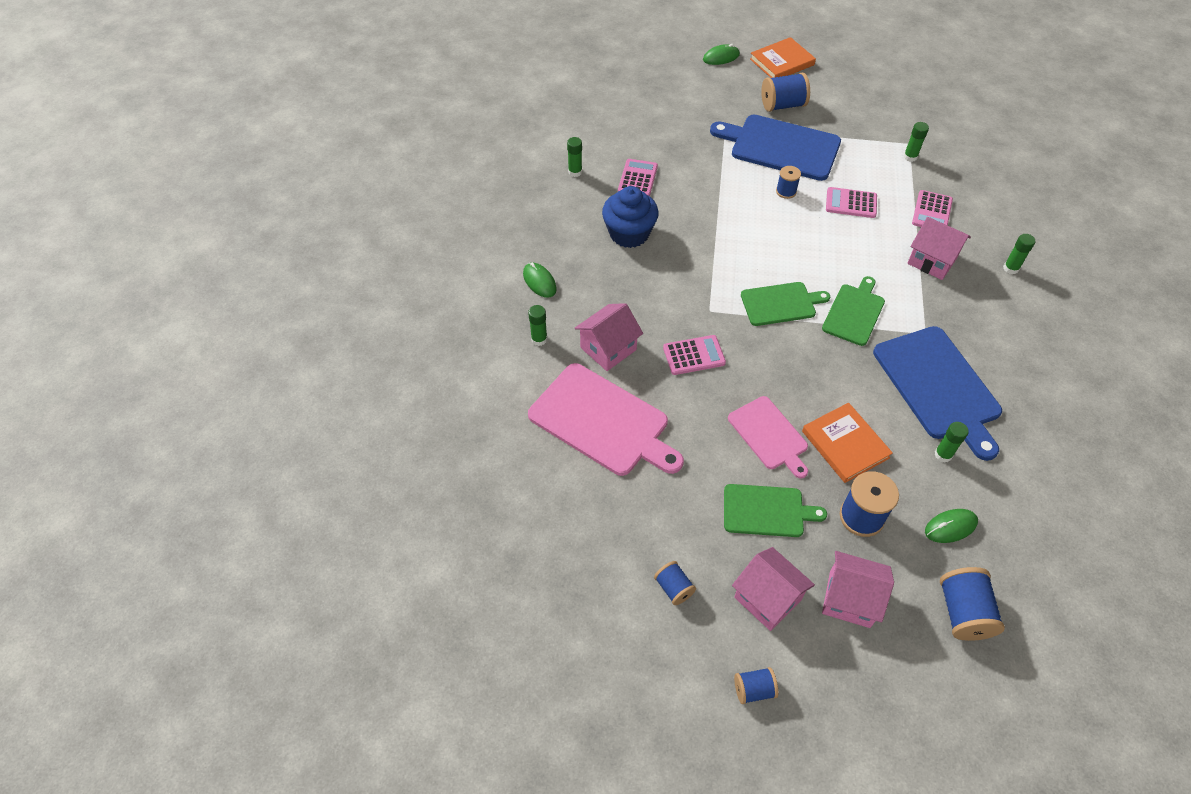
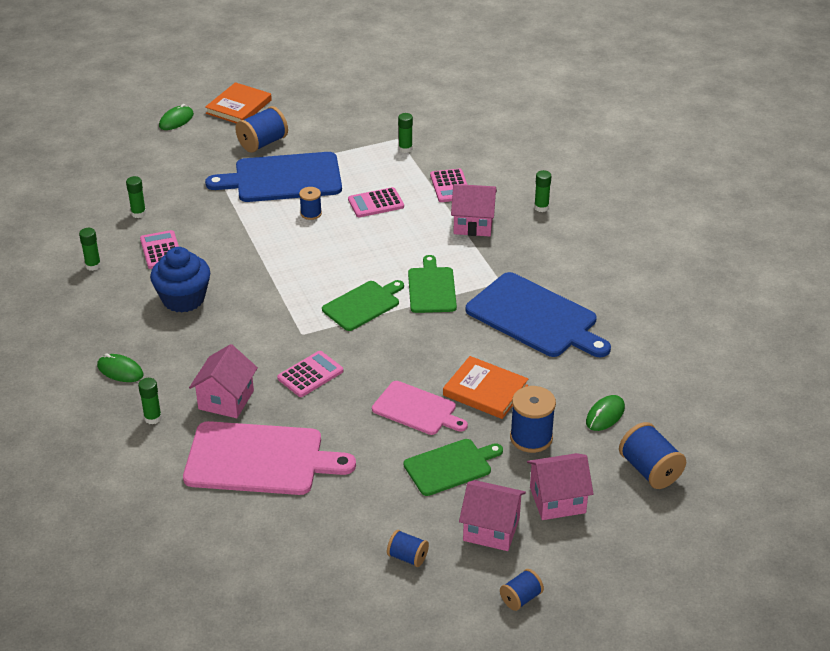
camera: 30 degrees left, 15 degrees down
green glue stick [934,422,969,463] -> green glue stick moved to [126,176,146,218]

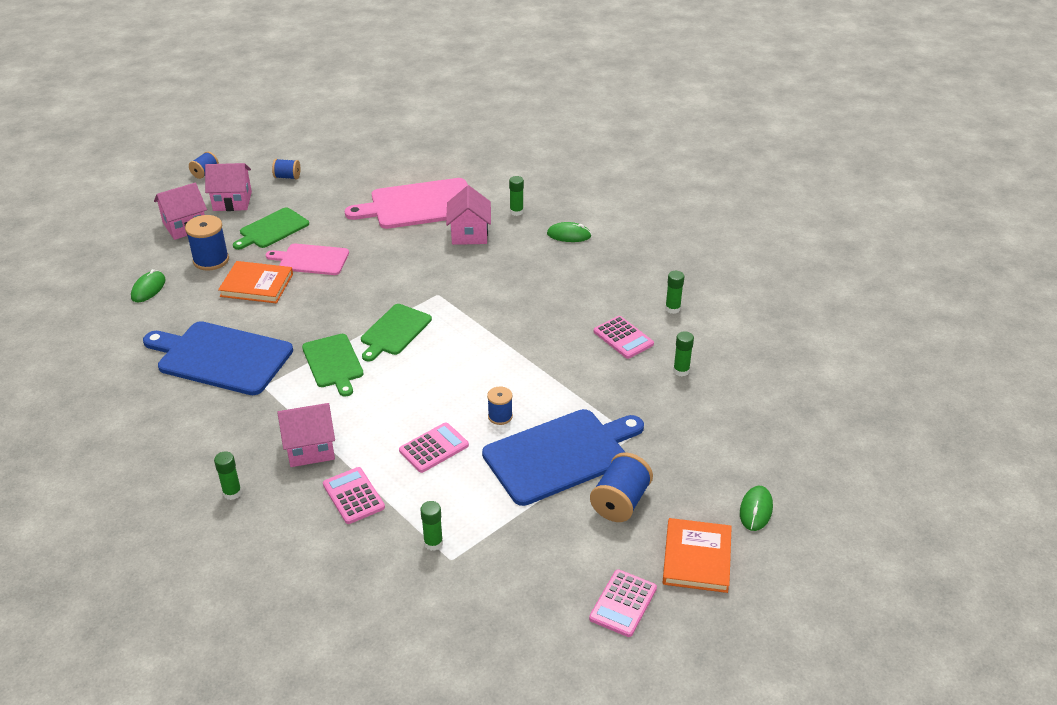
camera: 160 degrees right, 0 degrees up
blue cupcake [150,247,210,313] -> none
pink calculator [277,351,343,397] -> pink calculator moved to [589,569,657,637]
blue spool [619,422,686,489] -> none

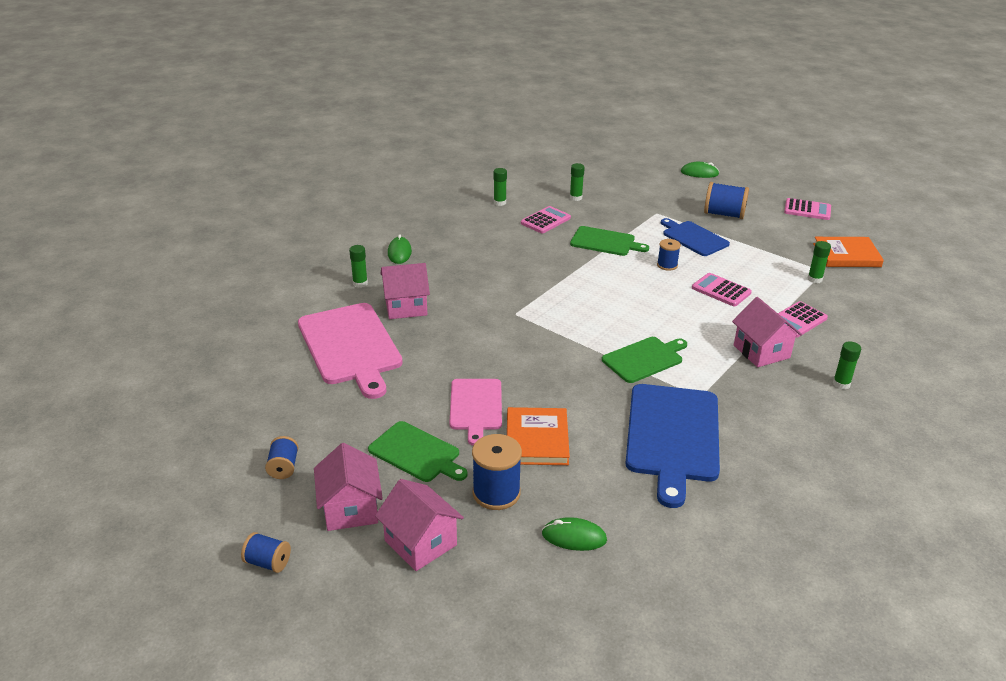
camera: 100 degrees left, 5 degrees down
green cutting board [361,304,432,362] -> green cutting board moved to [570,226,649,256]
blue cutting board [482,409,644,506] -> blue cutting board [661,218,730,256], size x0.60
orange book [662,518,732,593] -> orange book moved to [813,237,884,267]

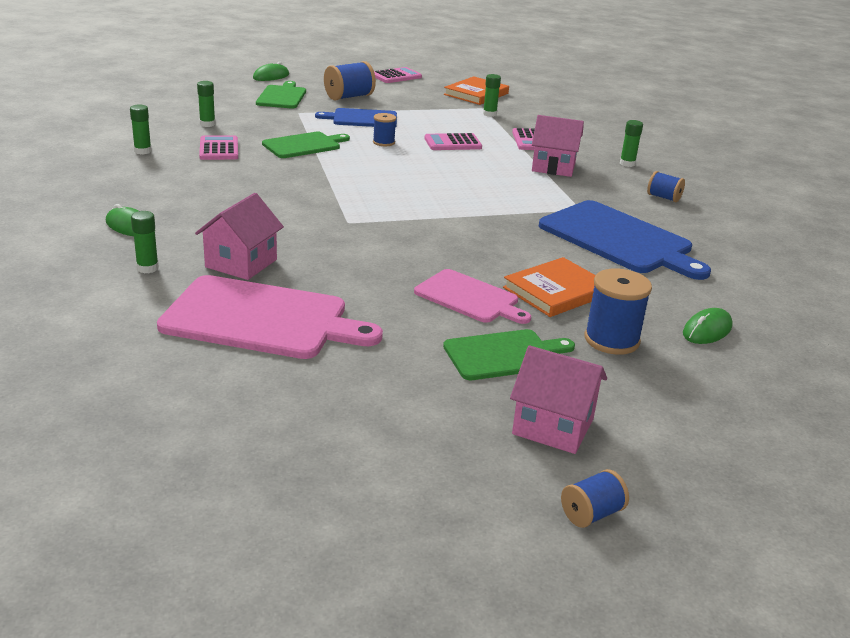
camera: 55 degrees left, 5 degrees down
blue spool [265,436,299,479] -> blue spool moved to [647,171,685,202]
pink house [375,479,464,571] -> none
orange book [507,407,570,465] -> orange book turned 75 degrees counterclockwise [503,257,596,317]
green cutting board [602,337,687,383] -> green cutting board moved to [256,81,306,109]

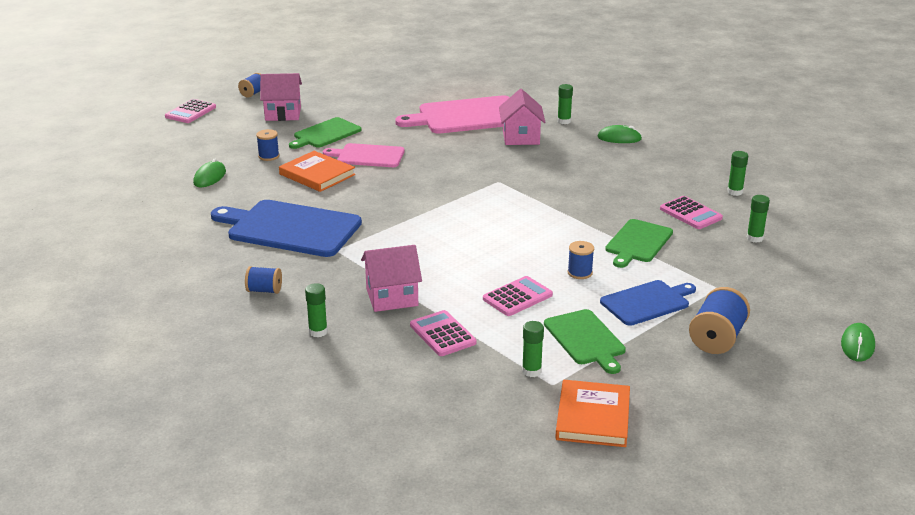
camera: 155 degrees right, 0 degrees up
green cutting board [256,81,306,109] -> green cutting board moved to [544,309,626,374]
pink calculator [374,67,422,83] -> pink calculator moved to [165,99,216,123]
orange book [503,257,596,317] -> orange book turned 75 degrees counterclockwise [279,151,355,192]
blue spool [584,268,652,355] -> blue spool [256,129,279,161], size x0.59

